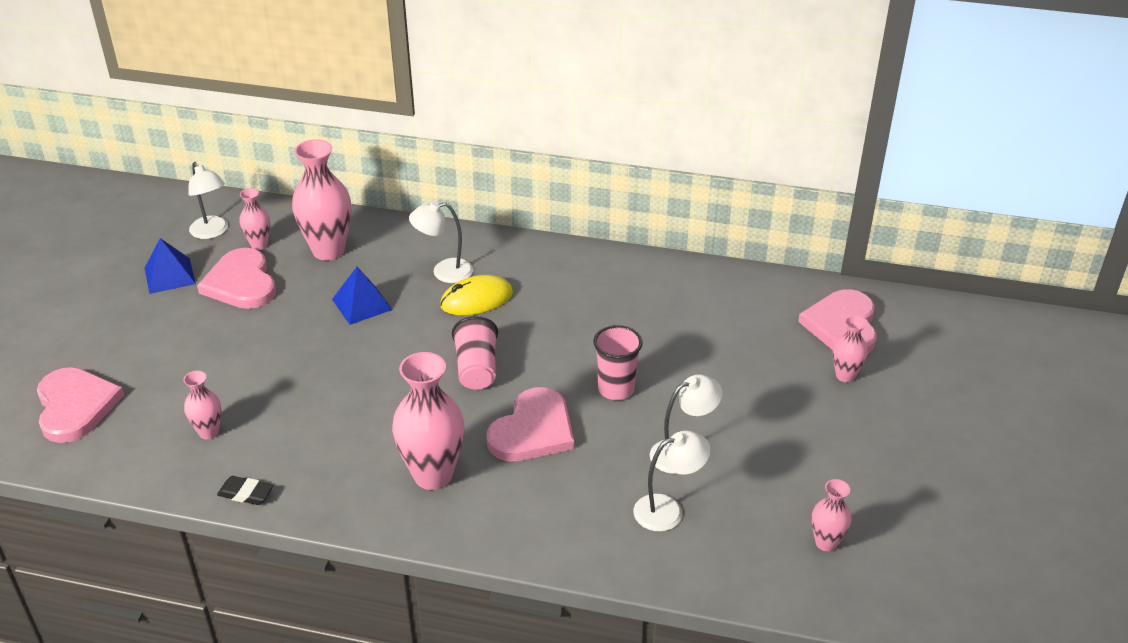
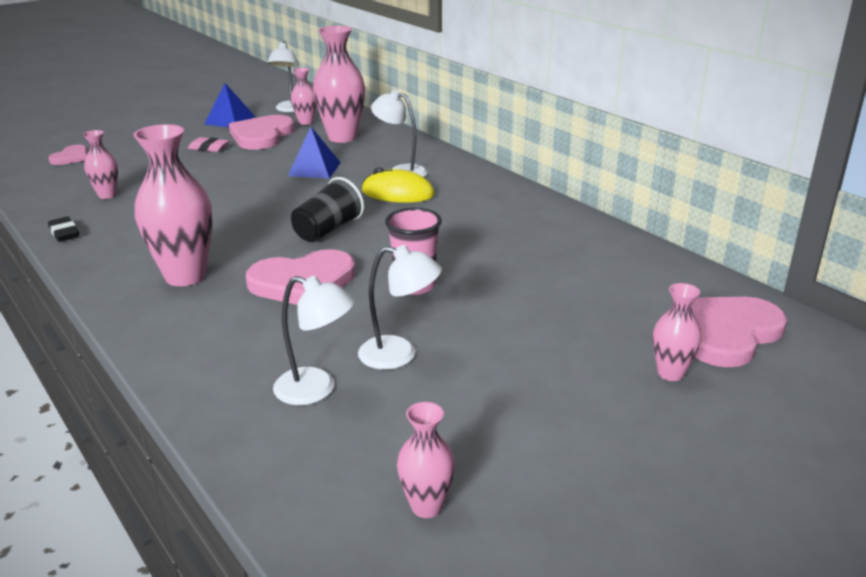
camera: 40 degrees right, 10 degrees down
pink heart [37,367,124,443] -> pink heart [48,145,88,165], size x0.54
pink cup [452,316,498,390] -> black cup [291,177,364,242]
none -> pink eraser [188,137,229,152]

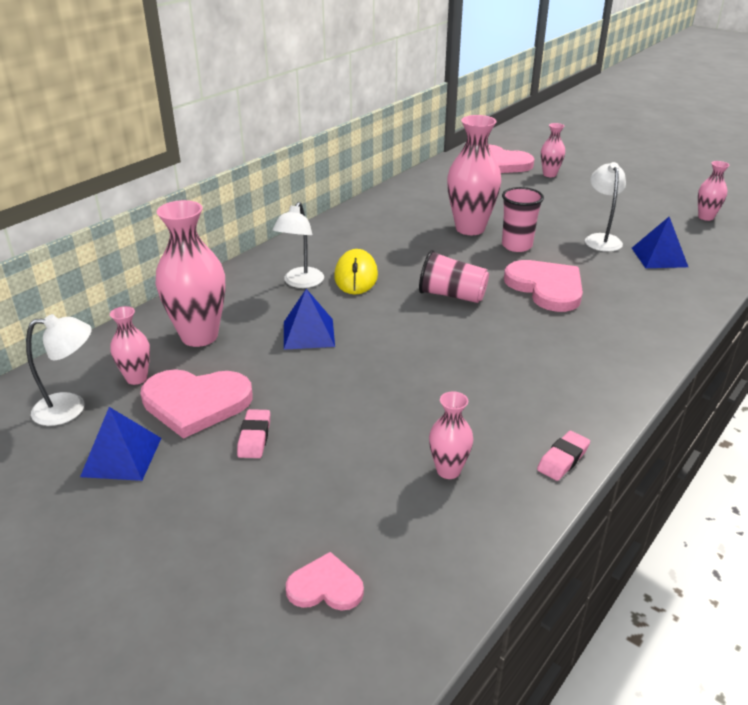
camera: 105 degrees left, 5 degrees up
black eraser [48,217,79,242] -> pink eraser [537,431,590,481]
pink vase [134,124,213,286] -> pink vase moved to [447,115,501,235]
white lamp [273,276,355,405] -> blue pyramid [632,217,688,268]
black cup [291,177,364,242] -> pink cup [419,250,489,303]

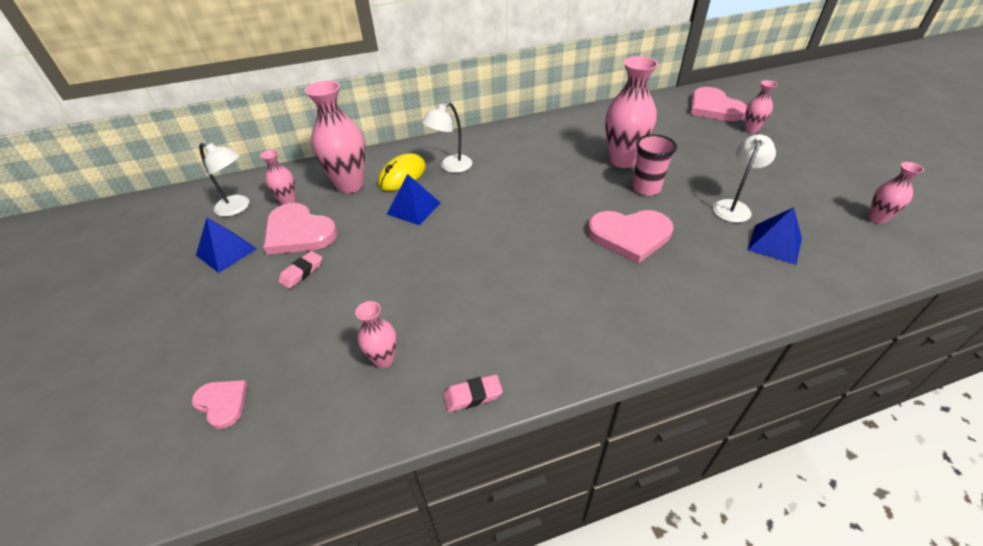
camera: 35 degrees right, 10 degrees up
yellow mouse [334,249,378,294] -> yellow mouse moved to [378,153,426,191]
pink cup [419,250,489,303] -> none
pink heart [504,260,583,312] -> pink heart turned 90 degrees clockwise [588,210,673,264]

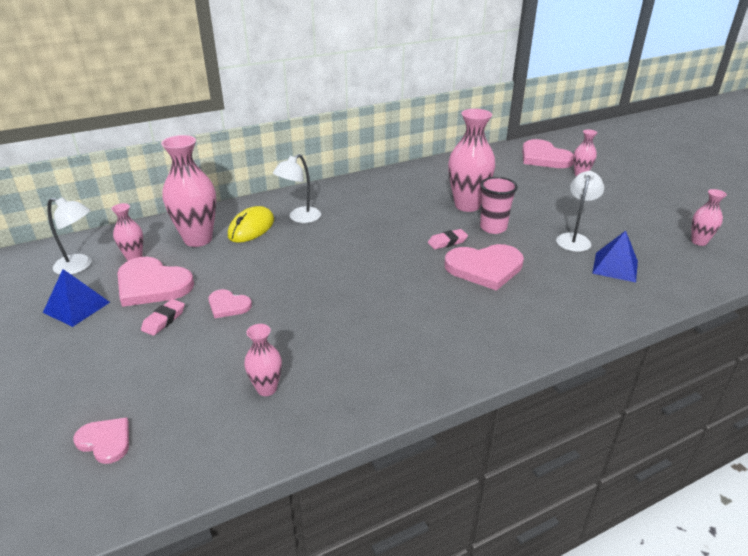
camera: 10 degrees left, 10 degrees down
blue pyramid [387,174,440,225] -> none
pink eraser [443,374,503,412] -> pink eraser moved to [428,229,468,249]
none -> pink heart [208,289,252,318]

